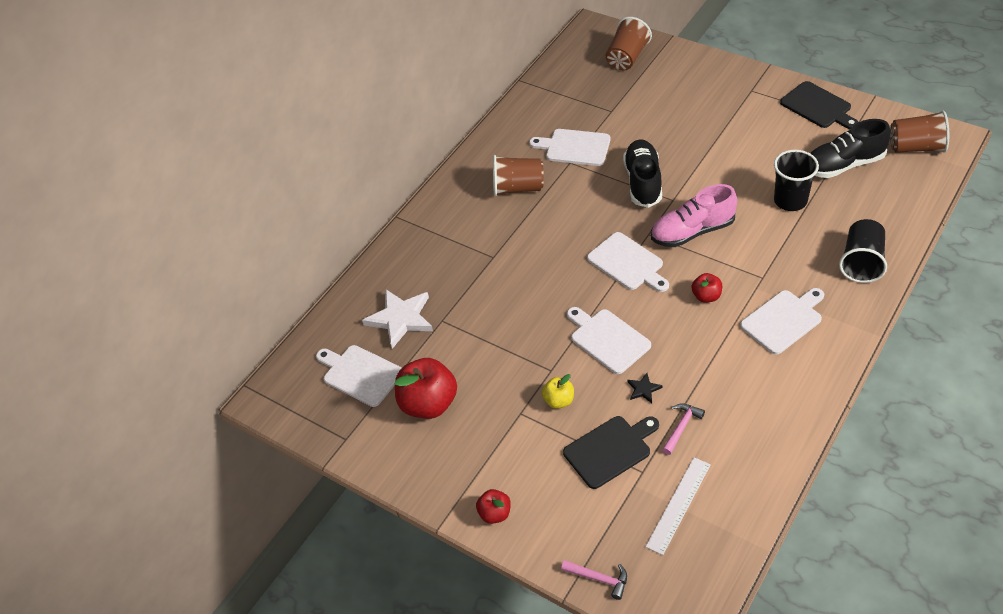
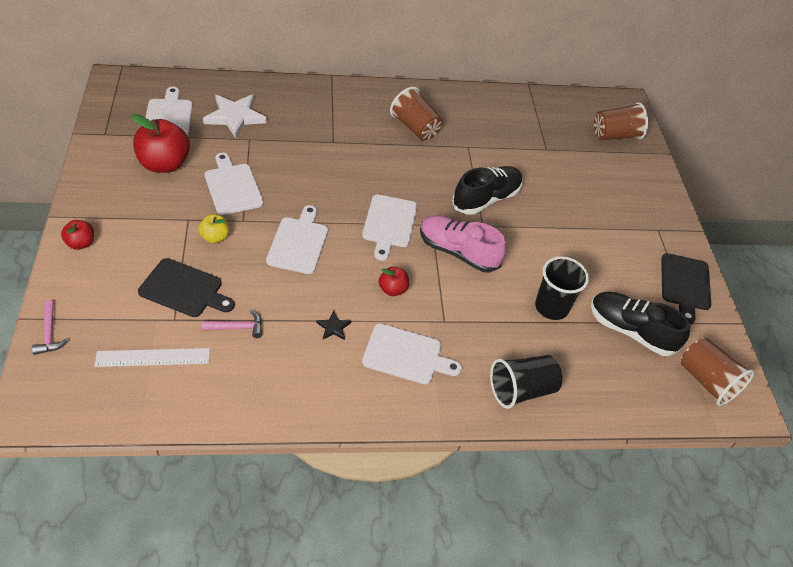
camera: 40 degrees right, 0 degrees up
white cutting board [529,129,611,166] -> white cutting board moved to [205,153,264,215]
black star [627,373,662,403] -> black star moved to [316,311,351,340]

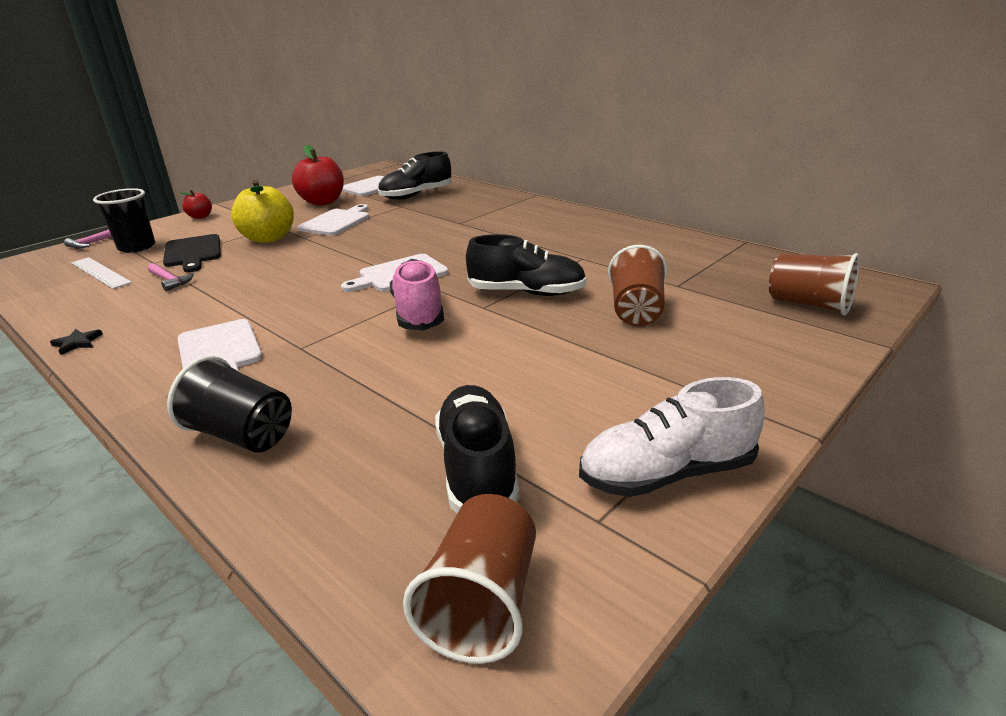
camera: 55 degrees right, 20 degrees down
yellow apple [199,214,229,243] -> yellow apple [231,180,294,243], size x1.94
white star [203,95,267,138] -> black shoe [378,151,451,200]
white cutting board [266,205,328,274] -> none
black star [316,311,351,340] -> black star moved to [50,329,103,355]
red apple [379,267,409,296] -> none
brown cup [390,87,443,140] -> brown cup moved to [608,245,667,326]
black cup [535,256,589,320] -> black cup moved to [93,188,155,253]
black cutting board [661,253,711,324] -> white shoe [579,377,764,497]

